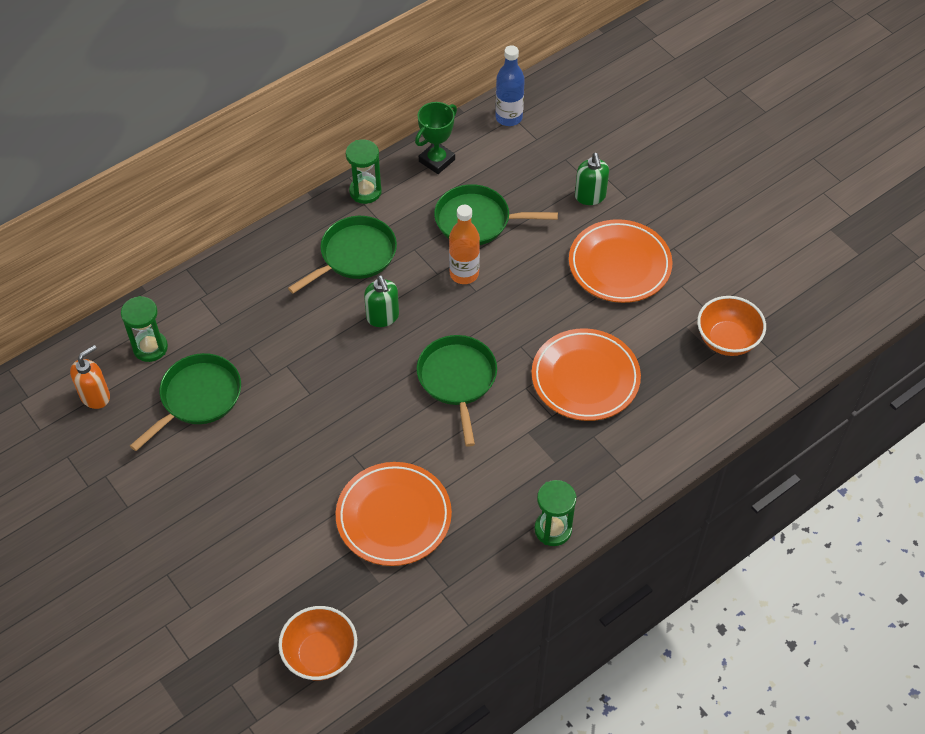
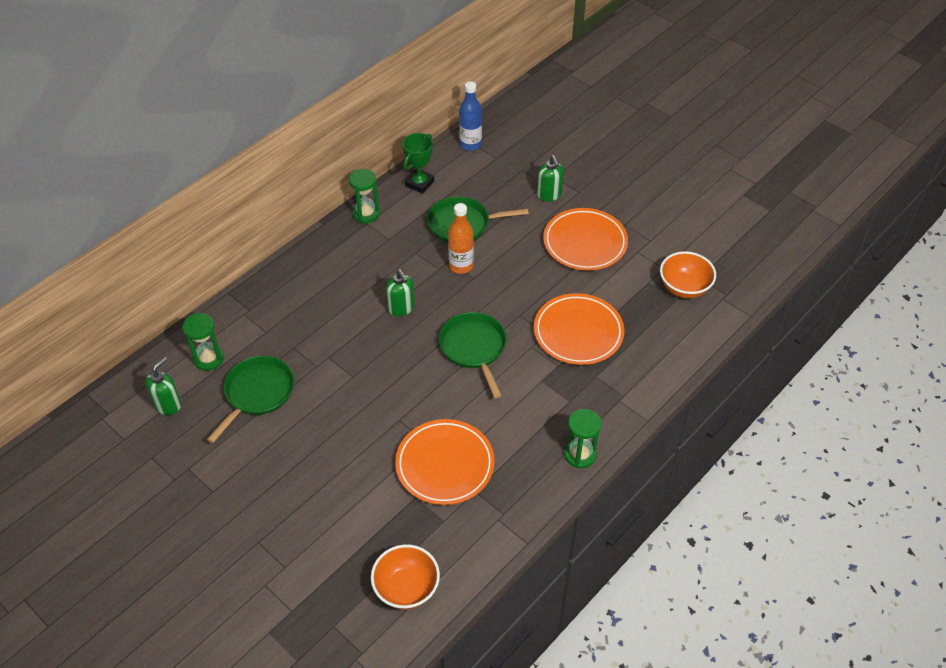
camera: 10 degrees left, 5 degrees down
orange soap dispenser [70,345,110,409] -> green soap dispenser [145,357,181,415]
green pan [288,216,397,293] -> none

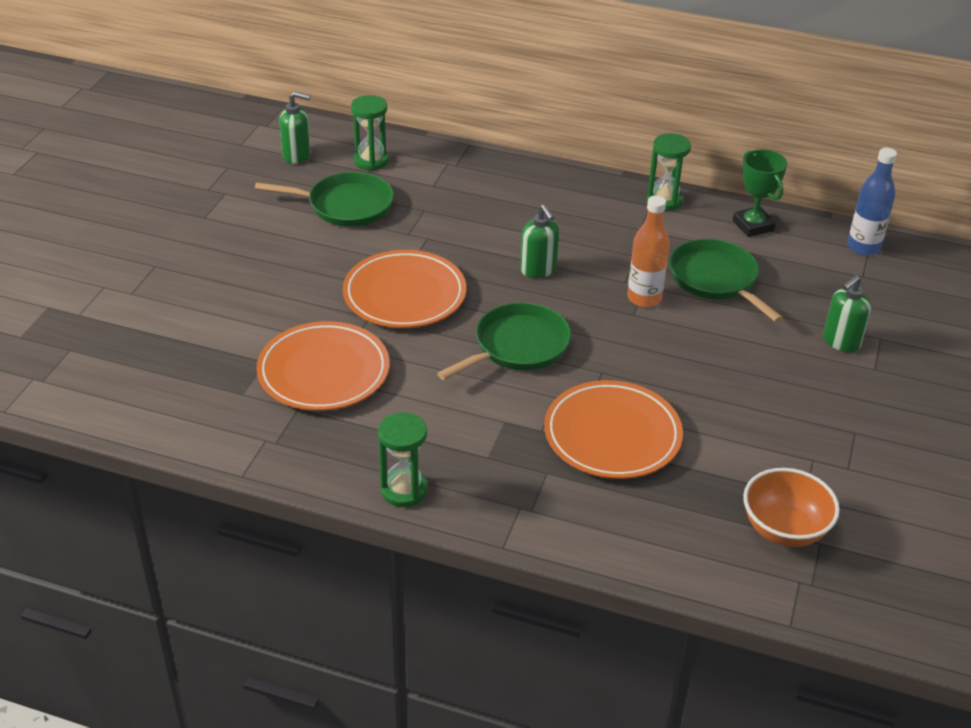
camera: 65 degrees right, 10 degrees down
orange bowl [371,544,440,610] -> none
green soap dispenser [386,269,415,316] -> green soap dispenser turned 60 degrees counterclockwise [520,204,559,278]
green trophy [402,133,434,194] -> green trophy turned 60 degrees clockwise [733,149,787,237]
orange plate [543,208,628,271] -> orange plate moved to [343,250,466,328]

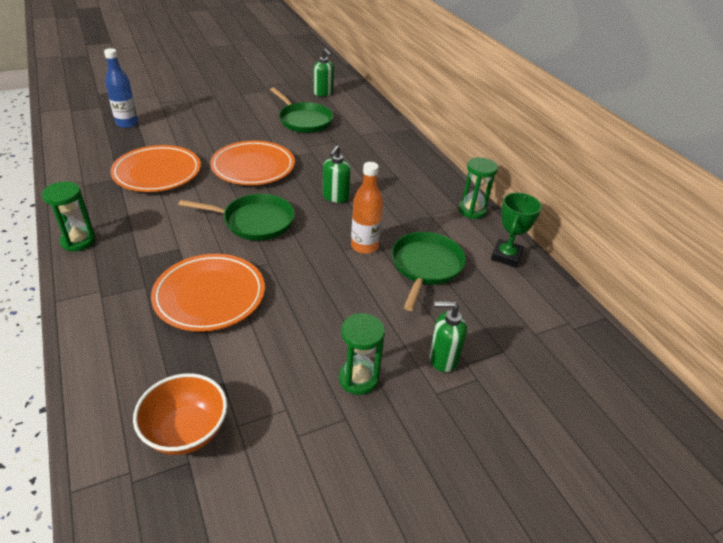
camera: 45 degrees right, 0 degrees up
green hourglass [351,95,389,171] -> green hourglass moved to [339,313,385,395]
blue bottle [847,148,897,256] -> blue bottle moved to [104,48,138,128]

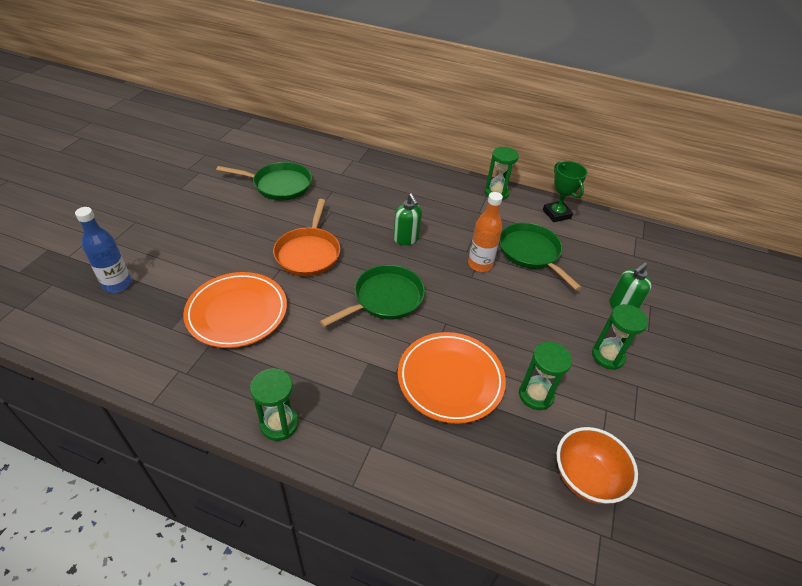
camera: 45 degrees left, 5 degrees up
orange plate [210,140,295,185] -> orange pan [273,199,341,276]
green soap dispenser [313,49,334,96] -> none
none -> green hourglass [519,342,572,410]

